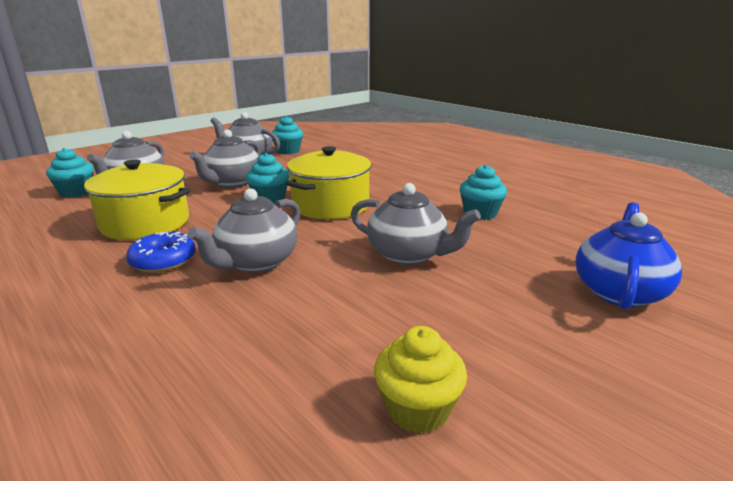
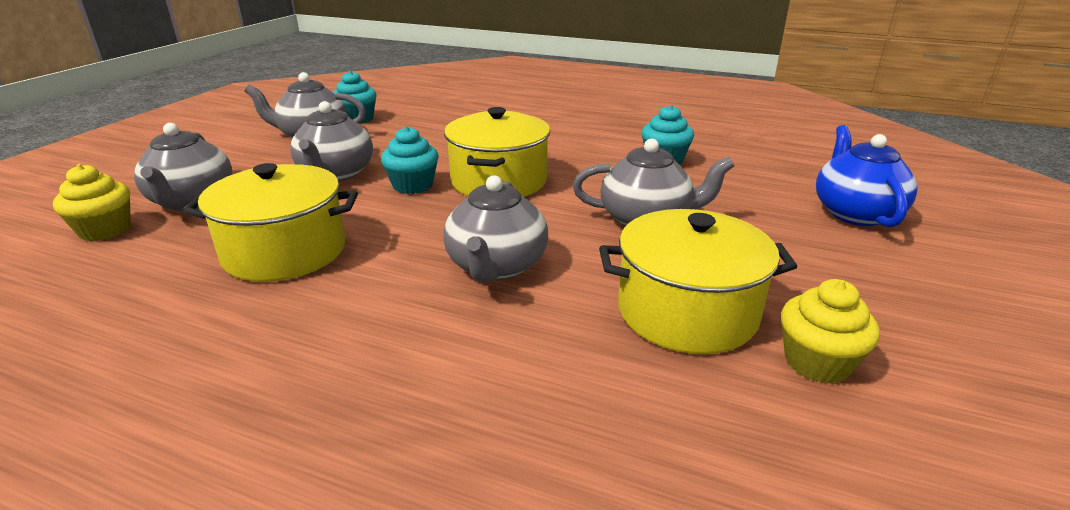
camera: 25 degrees left, 5 degrees up
turquoise cupcake [46,148,94,197] -> yellow cupcake [53,164,131,241]
blue donut [126,232,196,273] -> none
none -> yellow pot [599,209,797,354]

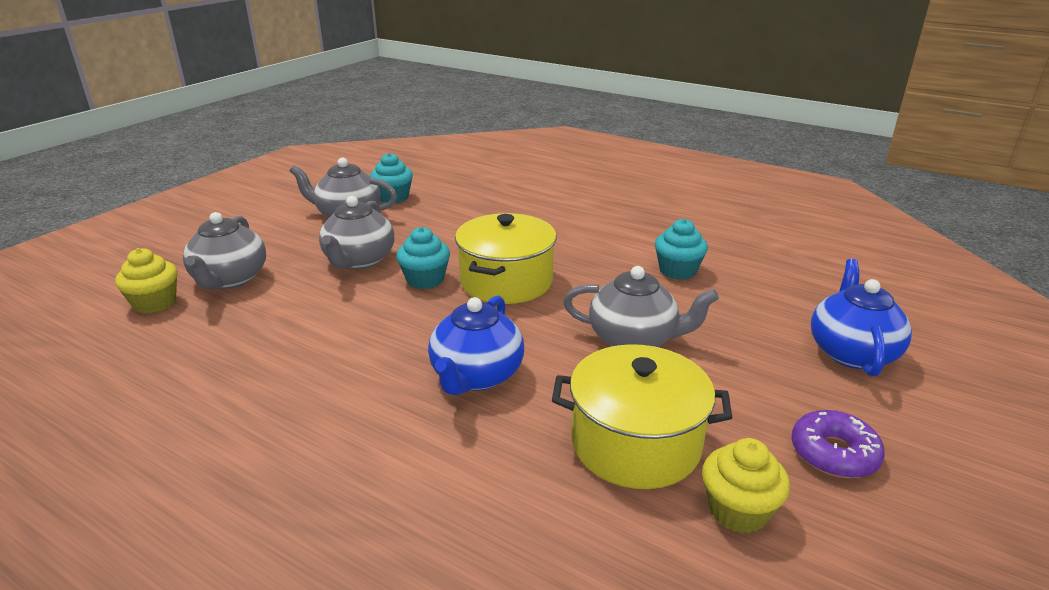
camera: 10 degrees right, 0 degrees up
yellow pot [183,163,358,282] -> none
grey teapot [443,175,548,282] -> blue teapot [428,295,524,395]
none -> purple donut [791,410,885,478]

